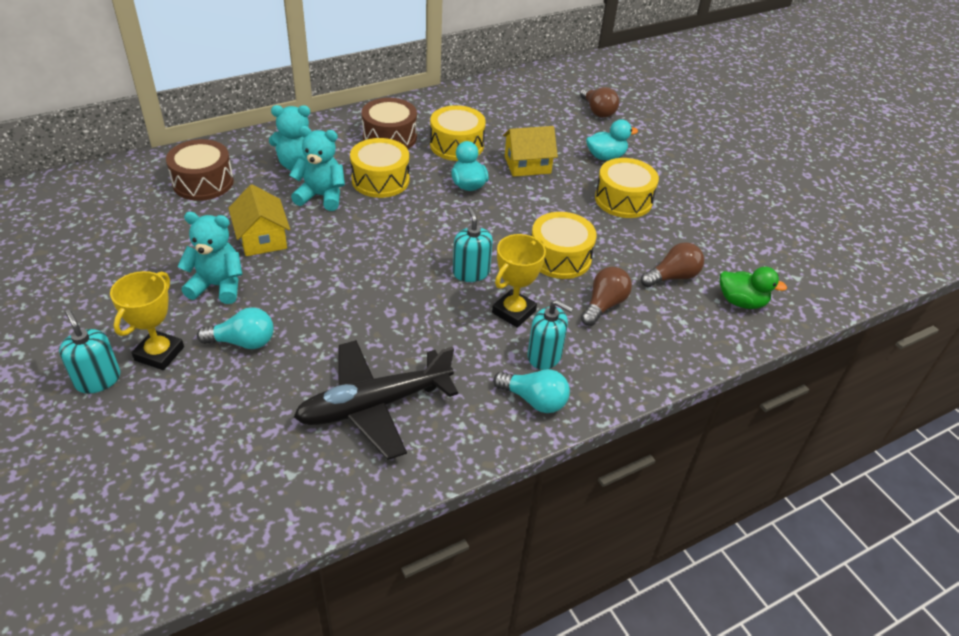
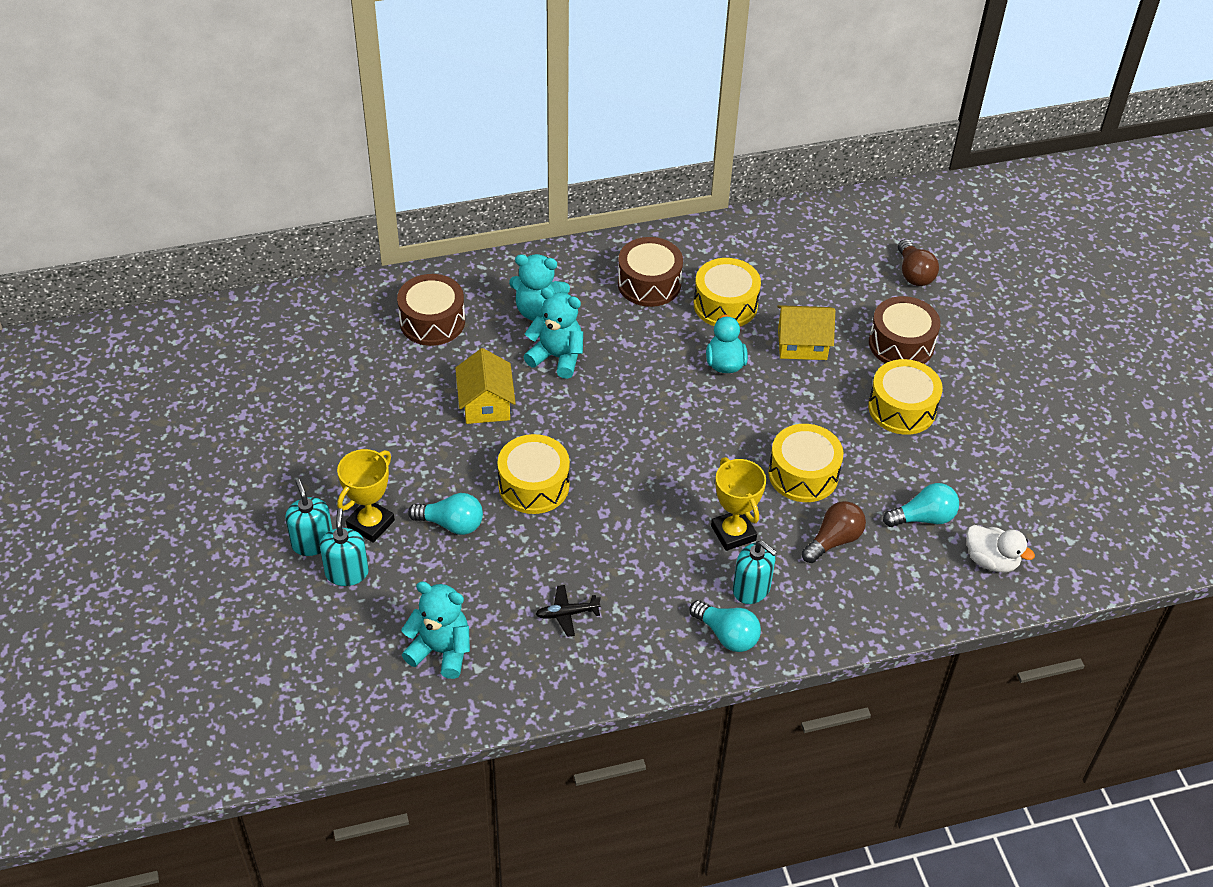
camera: 15 degrees right, 5 degrees up
turquoise teddy bear [178,212,242,304] -> turquoise teddy bear moved to [401,581,470,679]
black plane [294,340,458,460] -> black plane [536,585,601,637], size x0.40
yellow drum [350,138,410,198] -> yellow drum moved to [497,434,570,514]
turquoise soap dispenser [453,207,493,282] -> turquoise soap dispenser moved to [320,508,369,586]
yellow trophy [492,234,546,328] -> yellow trophy turned 75 degrees counterclockwise [711,457,766,551]
turquoise duck [586,119,638,160] -> brown drum [869,296,940,364]
brown light bulb [641,242,704,287] -> turquoise light bulb [883,483,959,527]
green duck [720,267,787,309] -> white duck [966,525,1035,572]

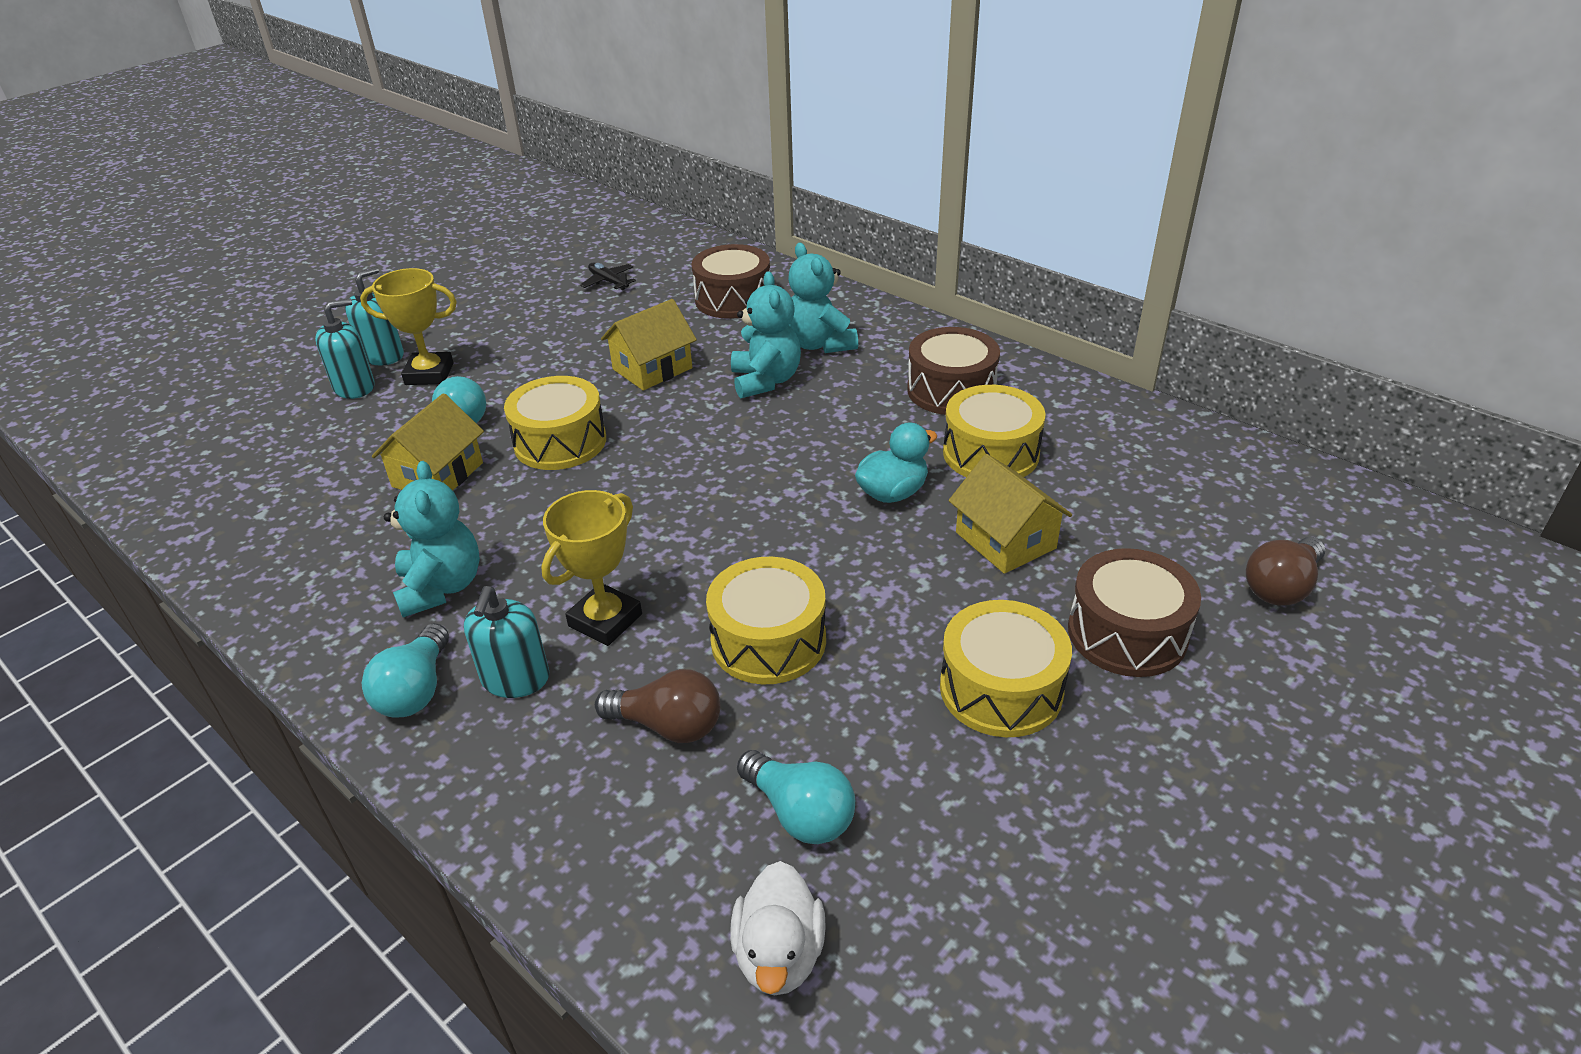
camera: 60 degrees right, 10 degrees down
turquoise teddy bear [401,581,470,679] -> turquoise teddy bear moved to [384,461,480,617]
black plane [536,585,601,637] -> black plane moved to [580,263,636,290]
none -> yellow house [372,393,484,491]

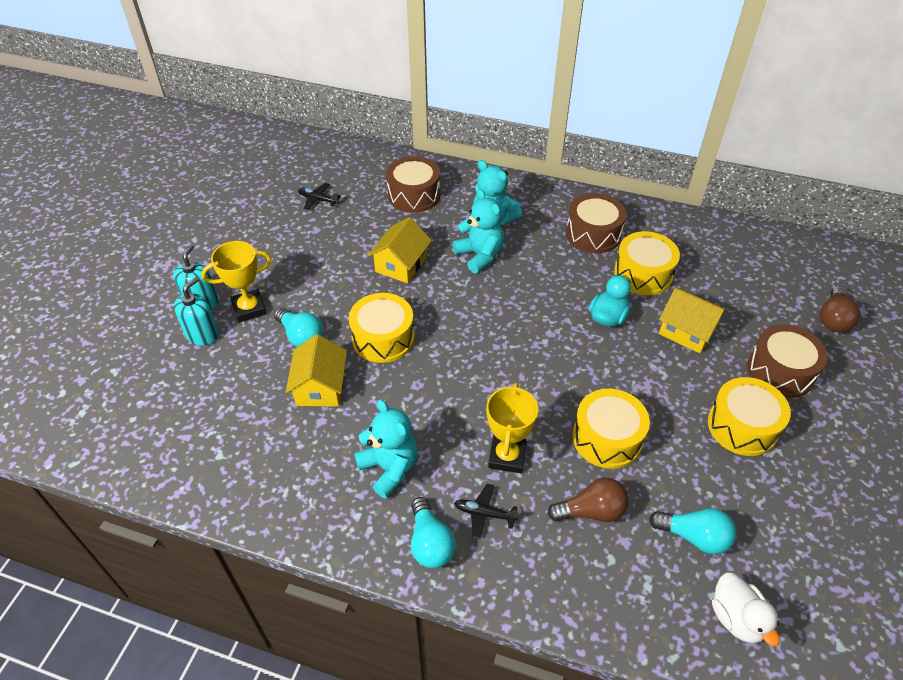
camera: 25 degrees left, 10 degrees up
turquoise soap dispenser [464,586,550,698] -> black plane [454,484,519,539]

